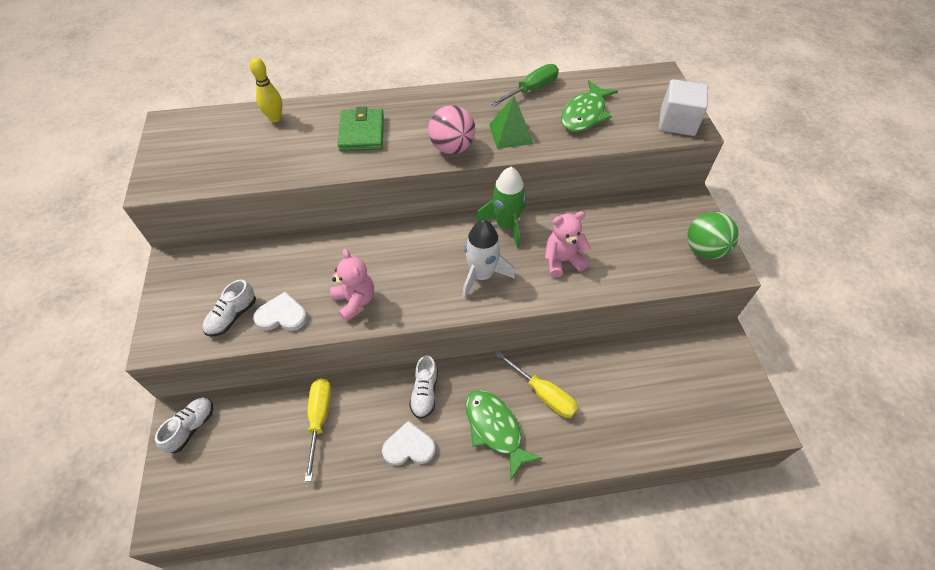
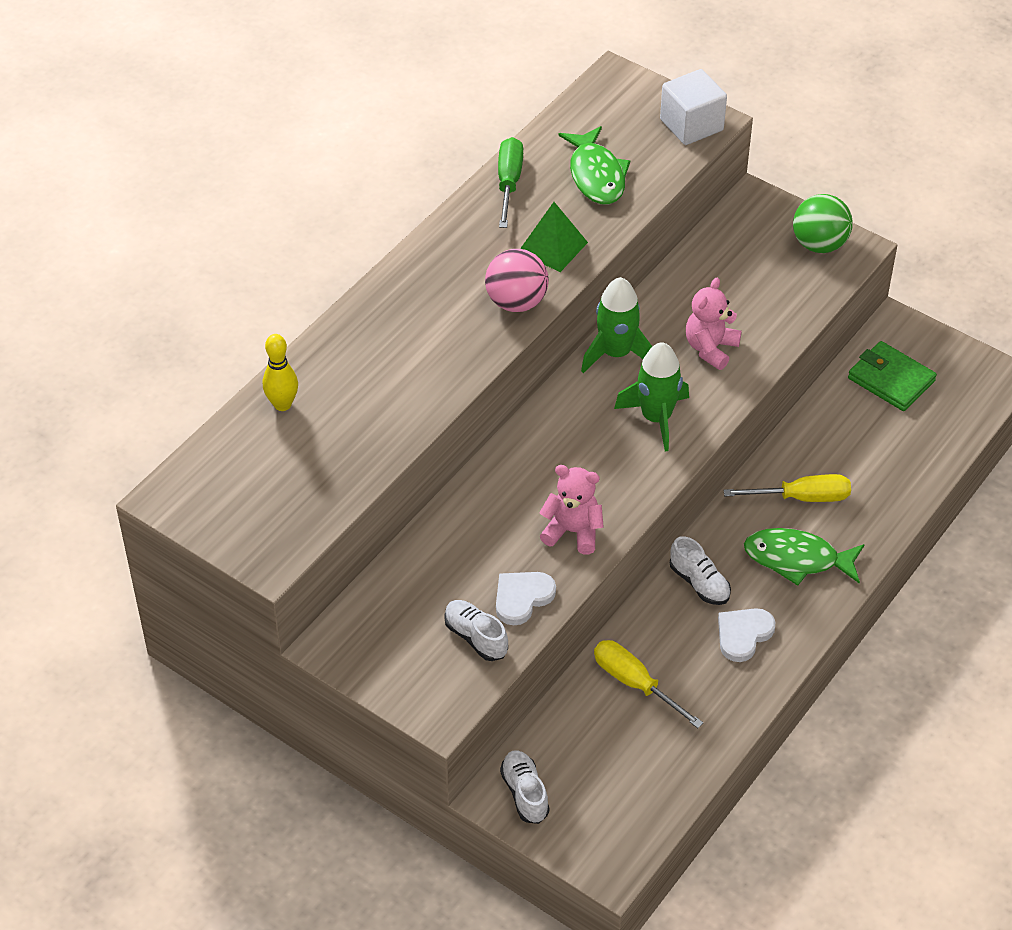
camera: 45 degrees left, 5 degrees down
white shoe [202,280,256,337] -> white shoe turned 150 degrees clockwise [444,600,508,661]
green wallet [338,107,384,151] -> green wallet moved to [848,341,937,411]
white rocket [462,220,515,299] -> green rocket [614,342,689,451]

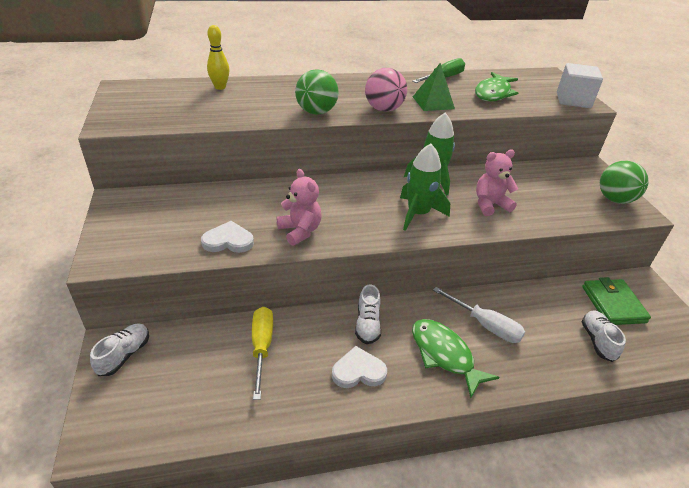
camera: 40 degrees right, 10 degrees down
white shoe [444,600,508,661] -> white shoe moved to [581,311,626,362]
yellow screwdriver [723,474,851,502] -> white screwdriver [433,287,525,343]
none -> green ball [295,70,339,115]

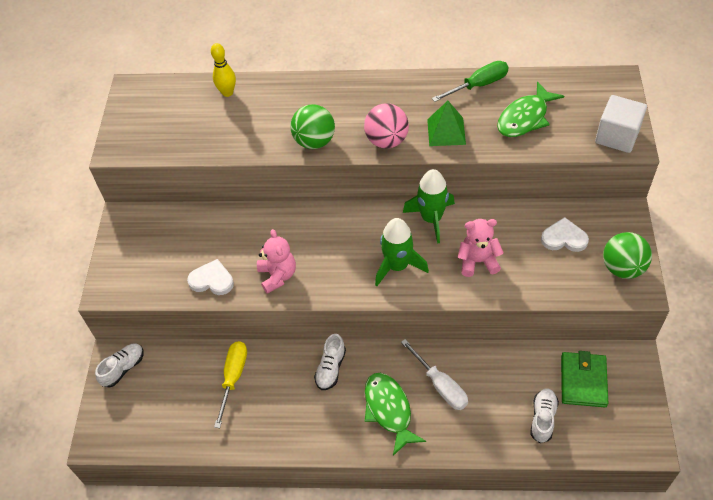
camera: 20 degrees right, 15 degrees up
white heart [332,346,387,388] -> white heart moved to [541,217,589,252]

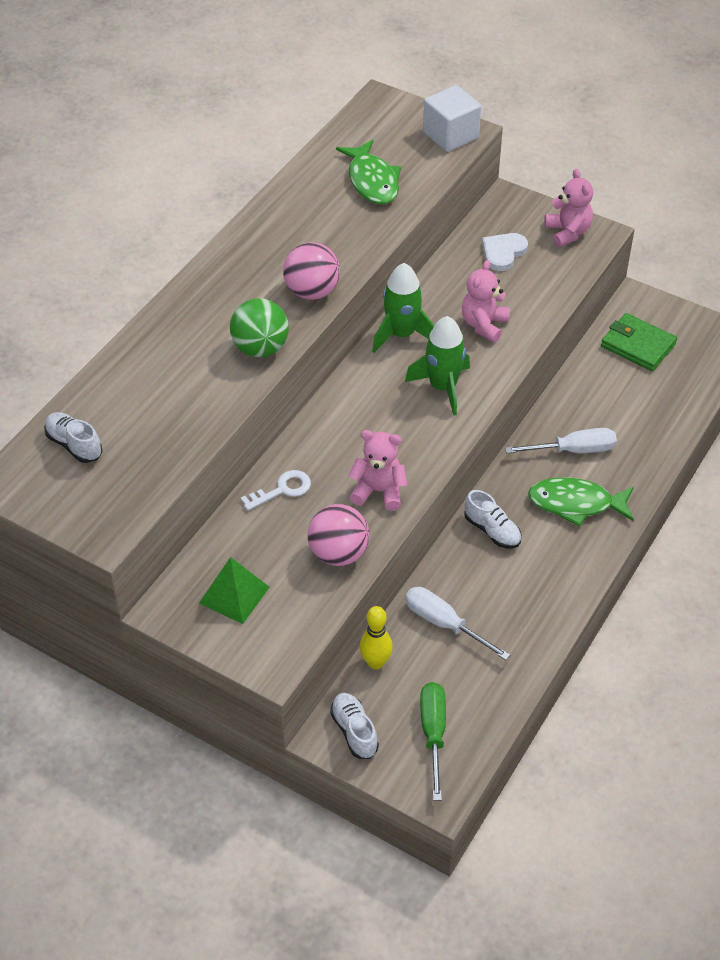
camera: 65 degrees left, 5 degrees down
white heart [187,259,234,295] -> pink ball [308,504,370,566]
yellow bowling pin [211,43,236,97] -> yellow bowling pin moved to [360,606,393,669]
yellow screwdriver [214,341,247,428] -> white screwdriver [405,587,510,660]
green pyramid [427,101,466,146] -> green pyramid moved to [199,557,270,624]
green screwdriver [432,61,509,102] -> green screwdriver moved to [420,682,446,801]
white shoe [530,389,559,443] -> white shoe moved to [44,412,102,463]
green ball [603,232,652,279] -> pink teddy bear [544,169,593,247]
none -> white key [240,470,311,511]

